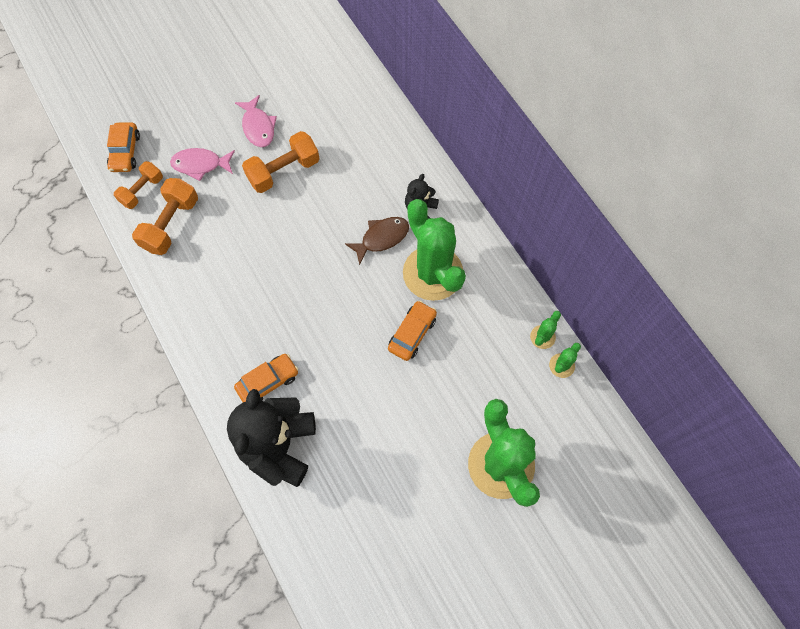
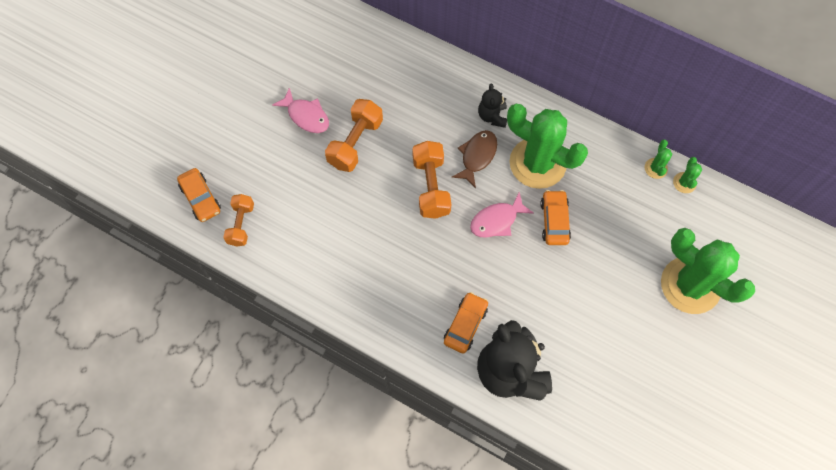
camera: 30 degrees left, 0 degrees up
orange dumbbell [132,178,198,255] -> orange dumbbell moved to [412,141,452,219]
pink fish [170,148,235,181] -> pink fish moved to [470,192,534,237]

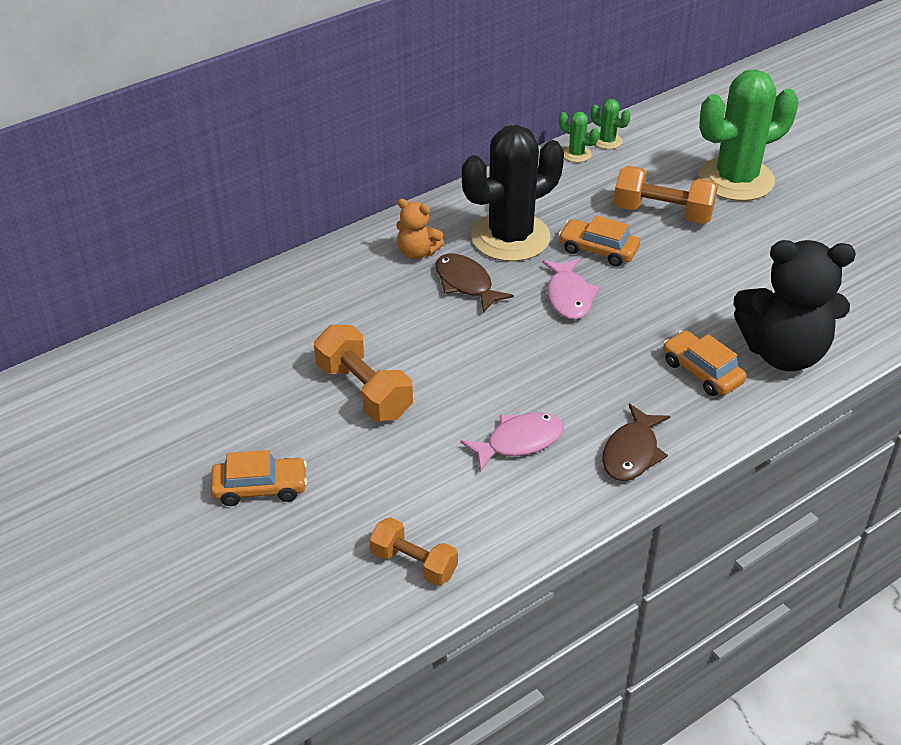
camera: 65 degrees left, 25 degrees down
orange car [177,168,221,222] -> orange car moved to [211,450,307,506]
pink fish [272,87,329,133] -> pink fish moved to [460,412,564,472]
orange dumbbell [412,141,452,219] -> orange dumbbell moved to [614,166,718,224]
black teddy bear [478,83,507,128] -> orange teddy bear [396,199,444,259]
green cactus [507,104,588,189] -> black cactus [462,125,564,262]
none -> brown fish [602,404,670,481]

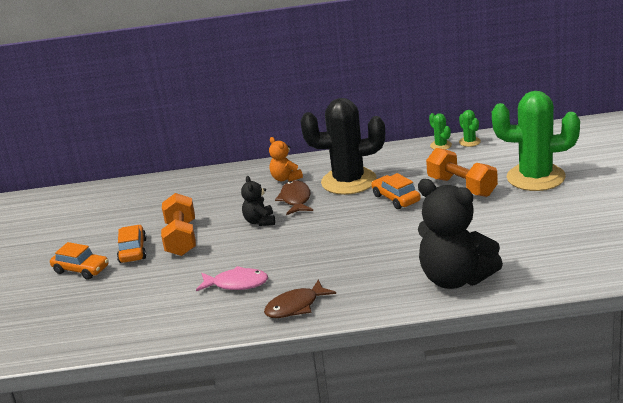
camera: 35 degrees right, 15 degrees down
orange dumbbell [370,517,458,586] -> none
pink fish [542,258,600,320] -> none
orange car [663,330,746,396] -> orange car moved to [117,225,147,263]
none -> black teddy bear [241,176,275,226]

